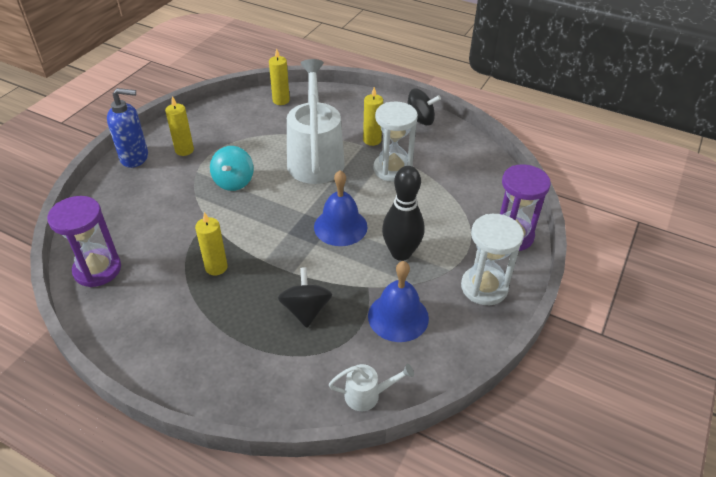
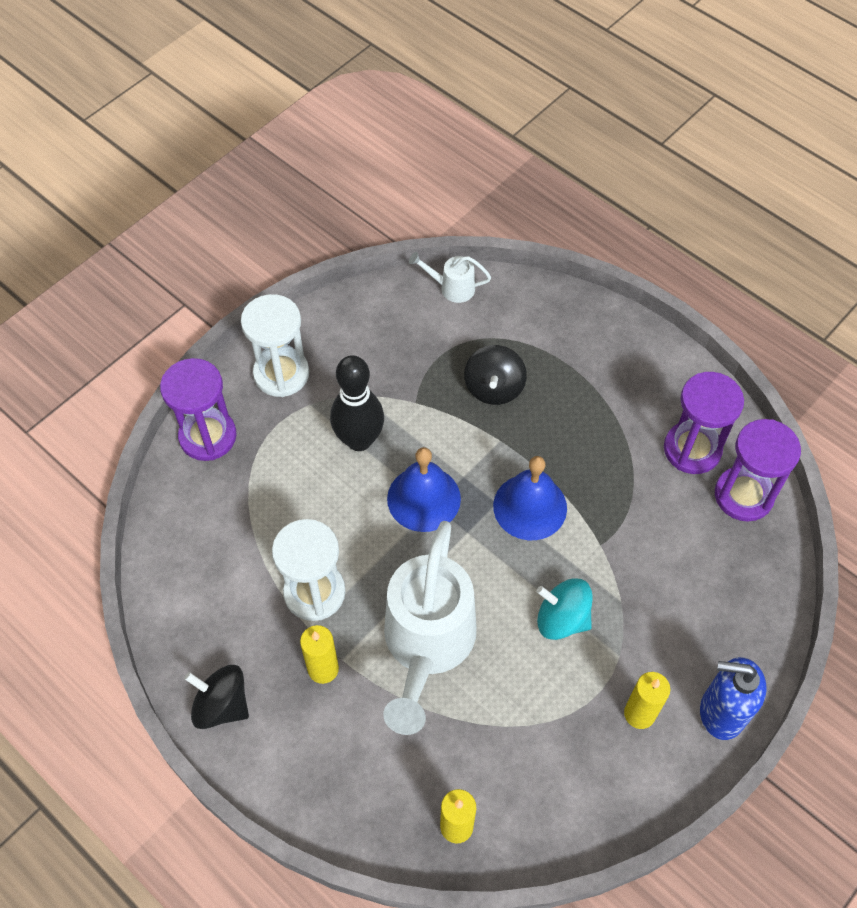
camera: 165 degrees left, 15 degrees up
yellow candle [195,212,228,275] -> none
turquoise spinning top [210,146,254,191] -> turquoise spinning top turned 90 degrees counterclockwise [536,578,593,640]
blue bell [368,261,429,342] -> blue bell moved to [493,456,567,540]
none -> purple hourglass [664,372,744,474]

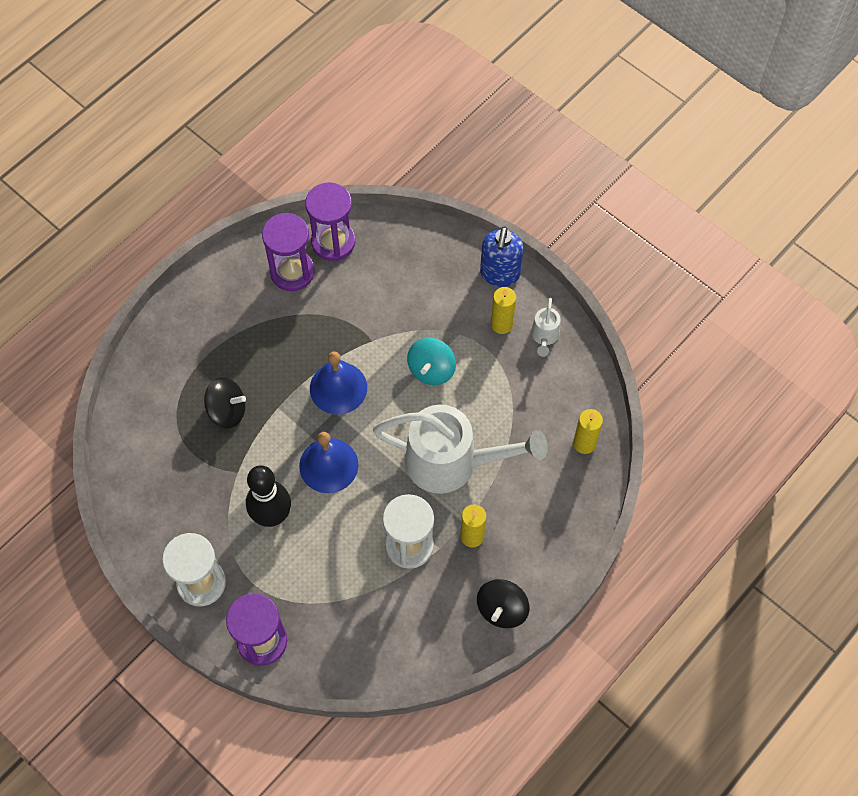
camera: 90 degrees left, 5 degrees up
white watering can [409,252,491,303] -> white watering can moved to [531,298,561,357]

